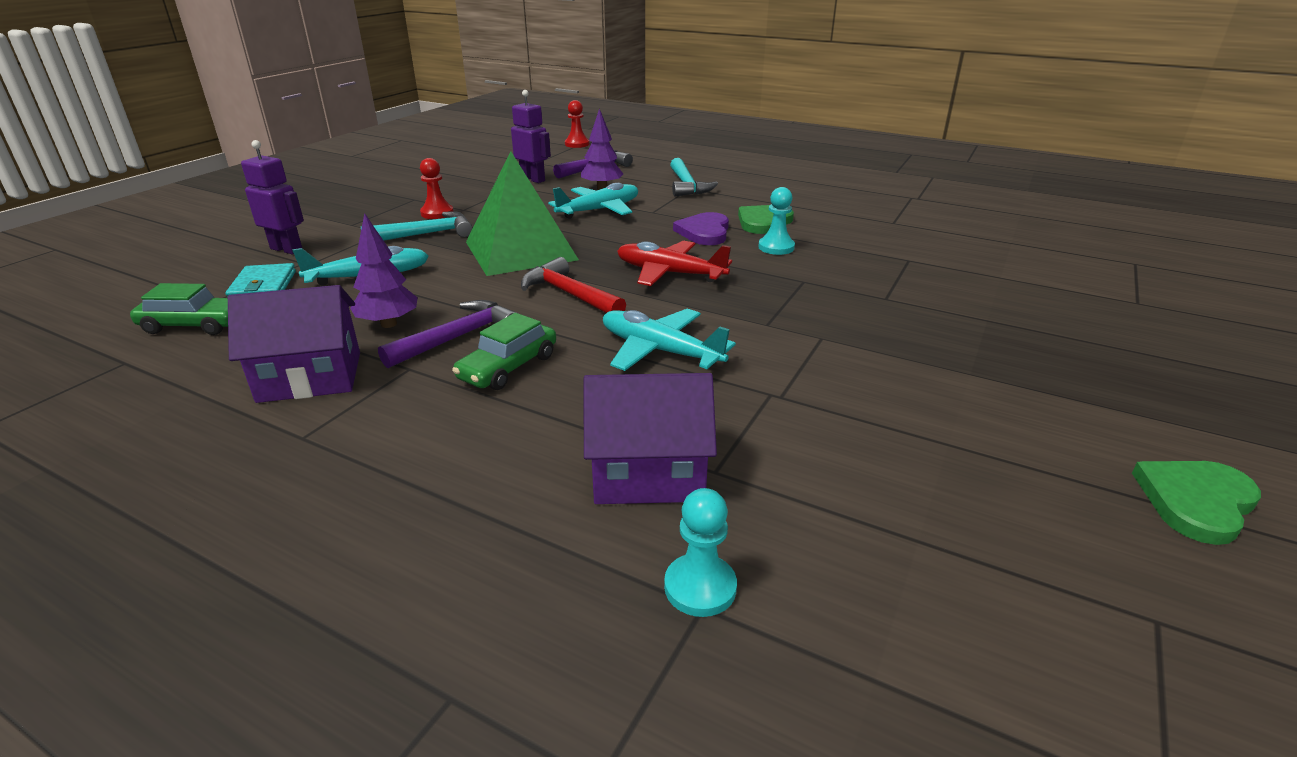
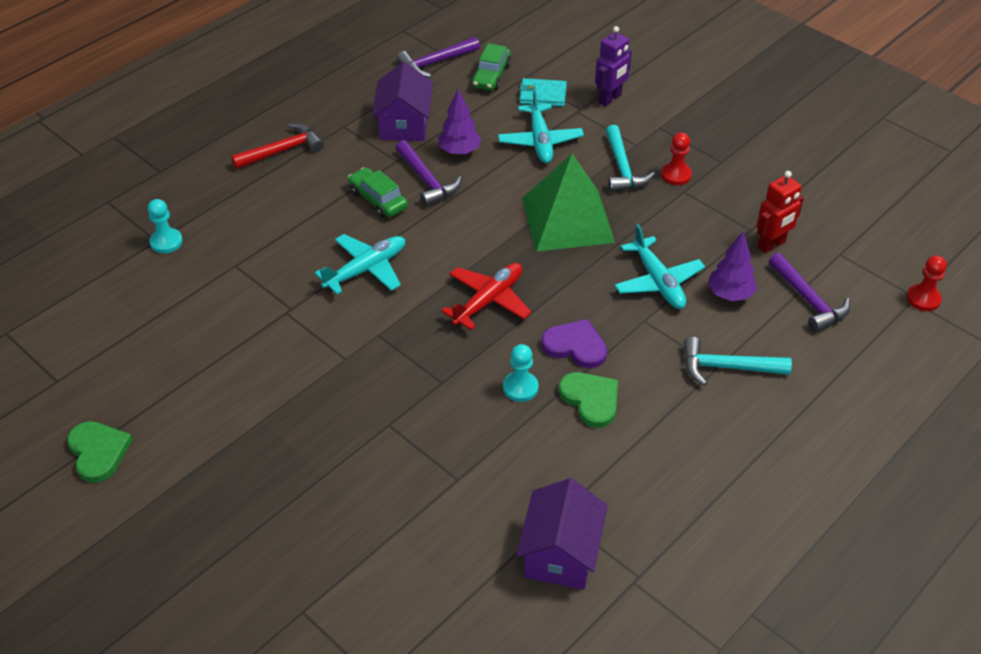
camera: 105 degrees right, 15 degrees up
purple robot [511,90,551,183] -> red robot [756,171,804,253]
red hammer [521,257,626,313] -> red hammer moved to [231,123,324,169]
purple house [584,373,717,504] -> purple house moved to [516,478,607,590]
none -> purple hammer [397,37,480,77]

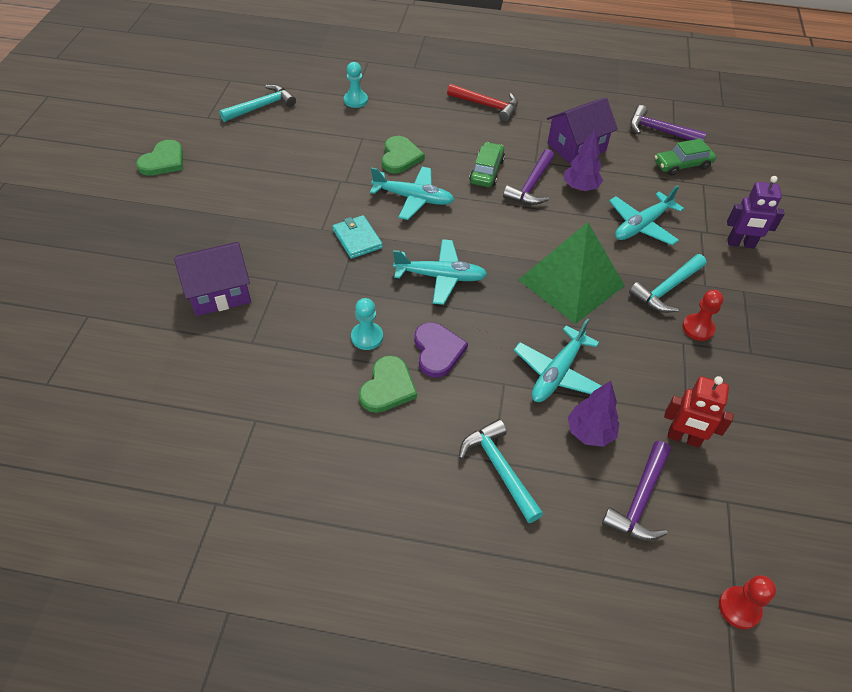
camera: 55 degrees right, 5 degrees up
red plane [441,263,532,330] -> turquoise plane [393,239,487,305]
purple house [516,478,607,590] -> purple house moved to [174,242,251,316]
turquoise wallet [519,78,567,107] -> turquoise wallet moved to [333,215,383,259]
none -> turquoise hammer [219,84,296,122]
none -> green heart [382,136,425,173]

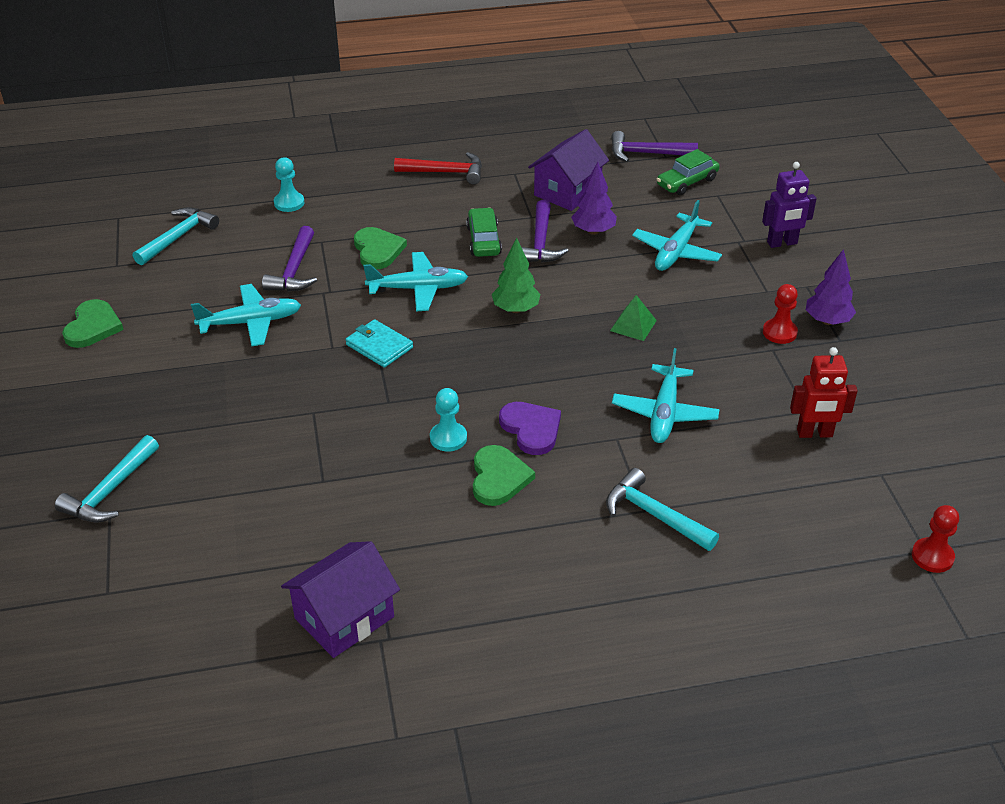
camera: 20 degrees left, 10 degrees down
purple house [174,242,251,316] -> purple house moved to [281,541,400,658]
turquoise plane [393,239,487,305] -> turquoise plane moved to [191,284,301,346]
green pyramid [519,222,625,324] -> green pyramid [610,295,657,341], size x0.42
purple tree [568,381,620,447] -> purple tree moved to [806,249,856,325]
purple hammer [602,441,671,541] -> purple hammer moved to [262,226,317,292]
turquoise hammer [629,254,707,313] -> turquoise hammer moved to [55,435,159,522]
none -> green tree [492,238,541,313]

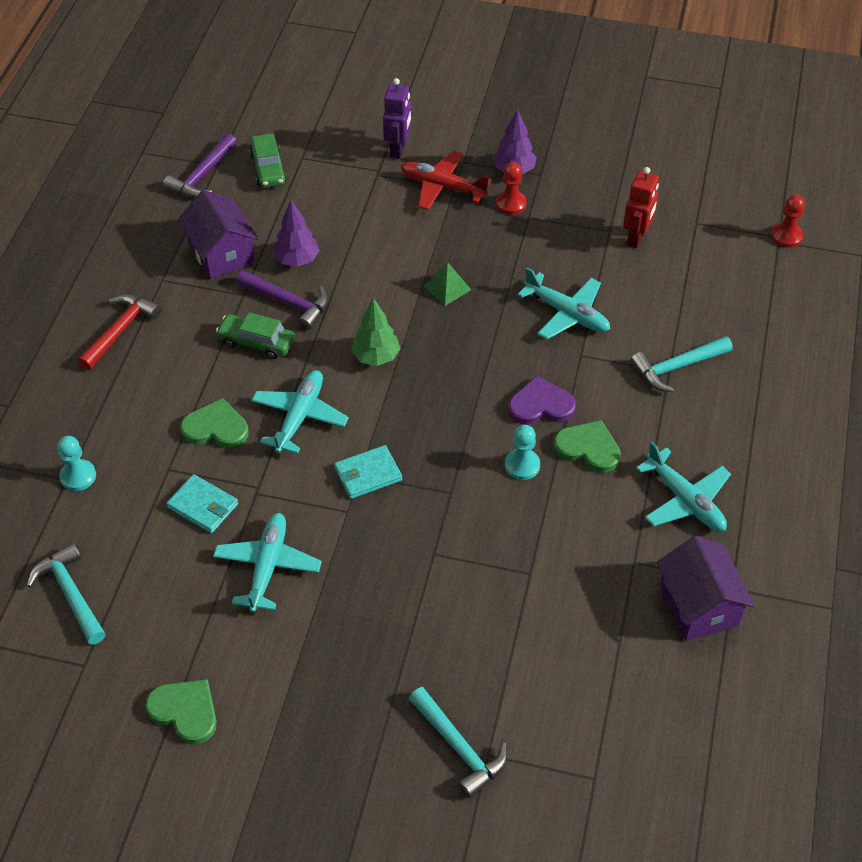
camera: 65 degrees left, 10 degrees up
purple hammer [262,226,317,292] -> turquoise wallet [166,474,238,533]
turquoise plane [632,200,722,271] -> turquoise plane moved to [636,441,731,531]
none -> red plane [400,151,492,210]

